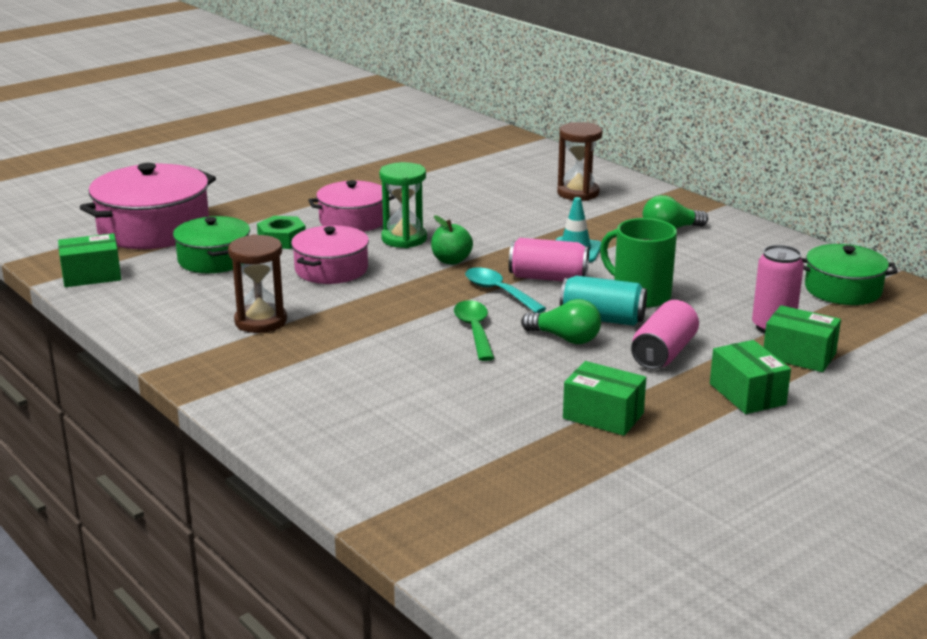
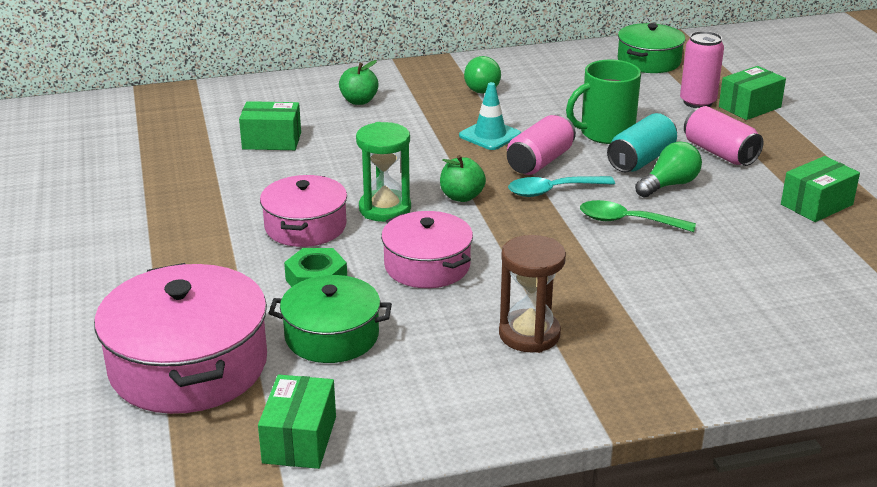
camera: 65 degrees left, 5 degrees up
brown hourglass [557,122,602,201] -> green apple [339,60,379,105]
green box [710,340,791,414] -> green box moved to [239,101,301,150]

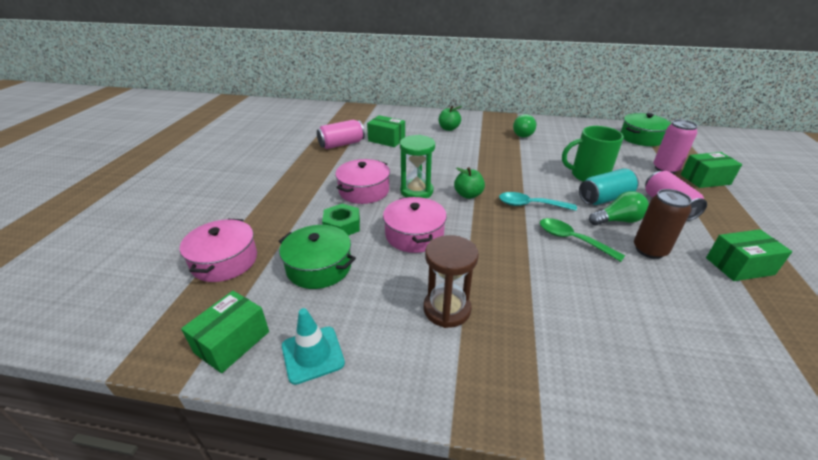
camera: 25 degrees right, 5 degrees up
pink pot [94,263,267,414] -> pink pot [180,219,257,282], size x0.62
turquoise traffic cone [459,82,521,150] -> turquoise traffic cone moved to [282,308,345,385]
pink can [507,114,576,175] -> pink can moved to [317,120,365,149]
none -> brown can [634,189,692,259]

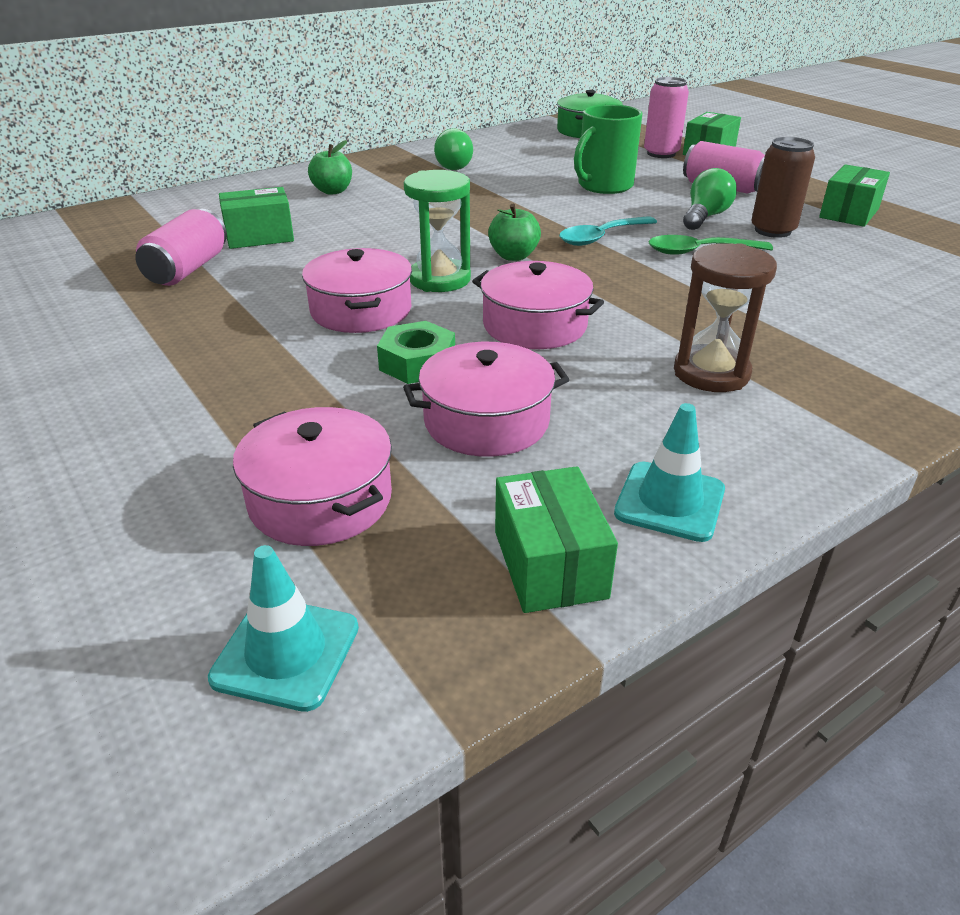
camera: 45 degrees left, 0 degrees up
green pot [279,225,356,289] -> pink pot [403,342,569,457]
turquoise can [579,168,639,205] -> none
none -> turquoise traffic cone [208,545,359,712]

